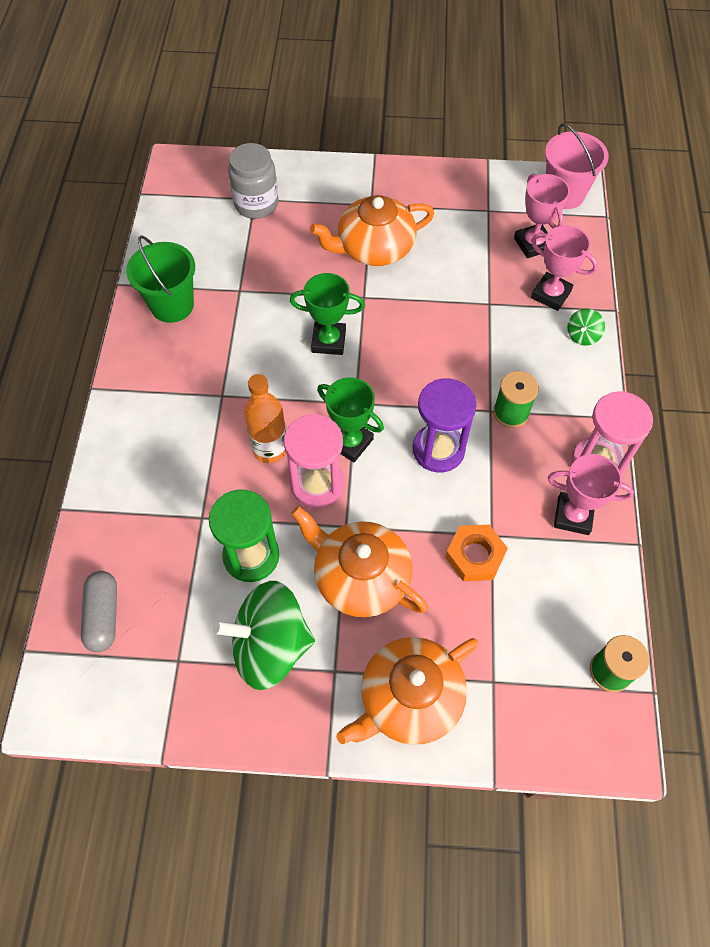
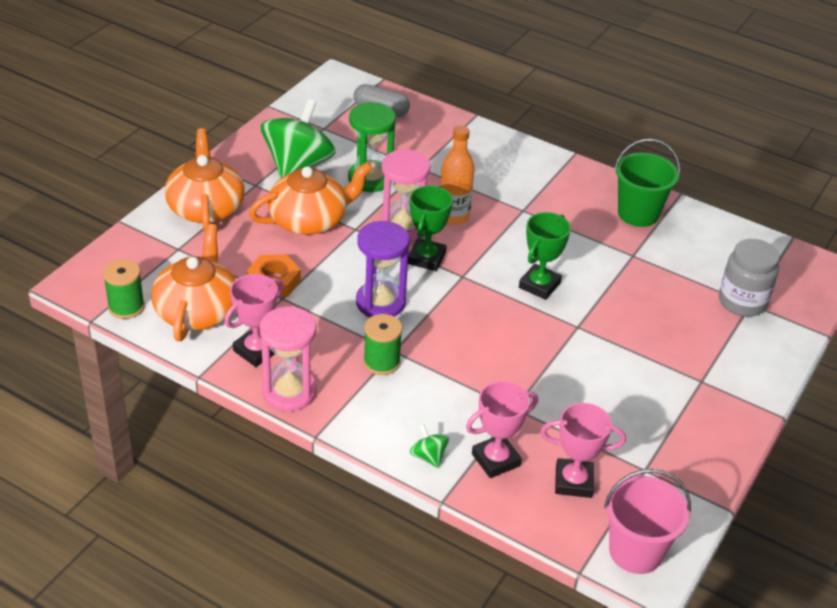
camera: 115 degrees right, 20 degrees down
orange teapot [310,195,435,266] -> orange teapot moved to [151,224,236,341]
green trophy [317,377,384,462] -> green trophy turned 45 degrees counterclockwise [408,186,453,271]

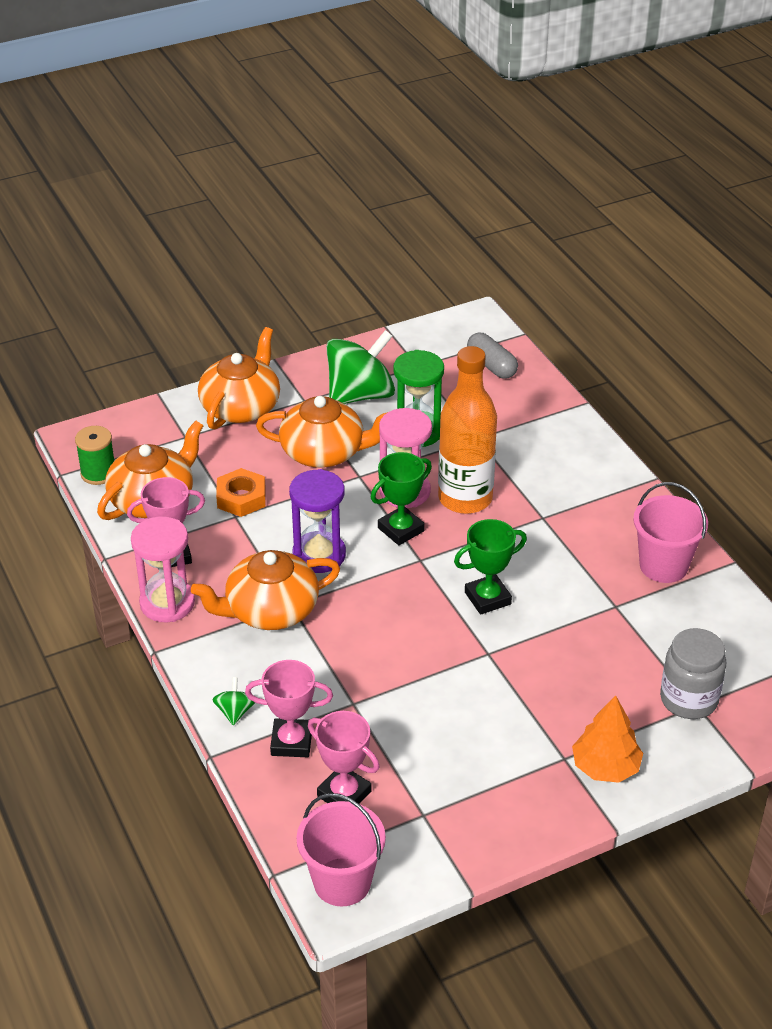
camera: 35 degrees right, 0 degrees up
green spool [363,314,402,375] -> orange teapot [191,550,340,630]
orange bottle [440,125,475,225] -> orange bottle [438,346,497,514], size x1.54
green bucket [614,139,680,227] -> pink bucket [633,482,708,583]
none -> orange tree [572,695,643,783]

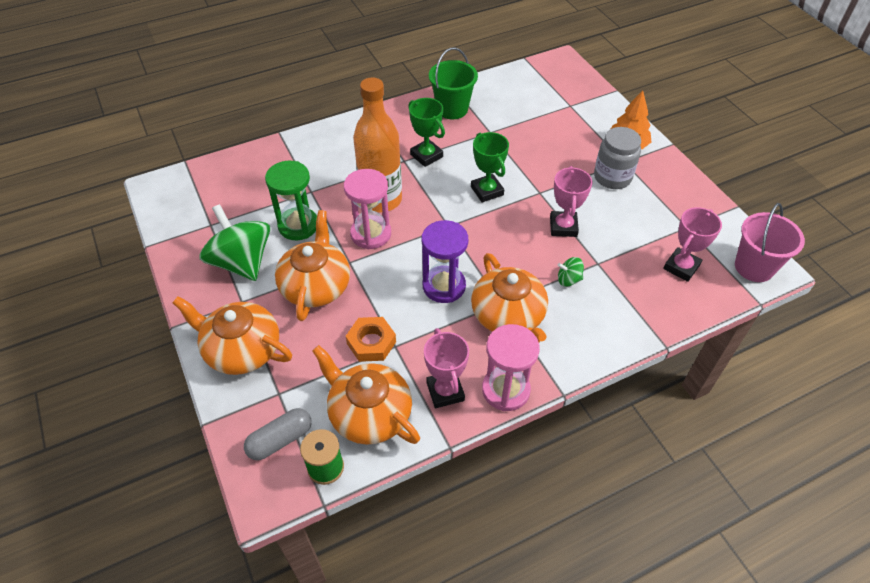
camera: 90 degrees left, 10 degrees up
green spinning top [212,677,255,725] -> green spinning top moved to [558,257,584,287]
pink trophy [245,660,333,757] -> pink trophy moved to [550,166,592,237]
green trophy [371,452,432,545] -> green trophy moved to [408,98,445,167]
grey capsule [467,333,518,379] -> grey capsule moved to [244,408,312,460]
pink bucket [633,482,708,583] -> green bucket [429,48,478,119]
grey jar [660,628,726,719] -> grey jar moved to [594,127,641,189]

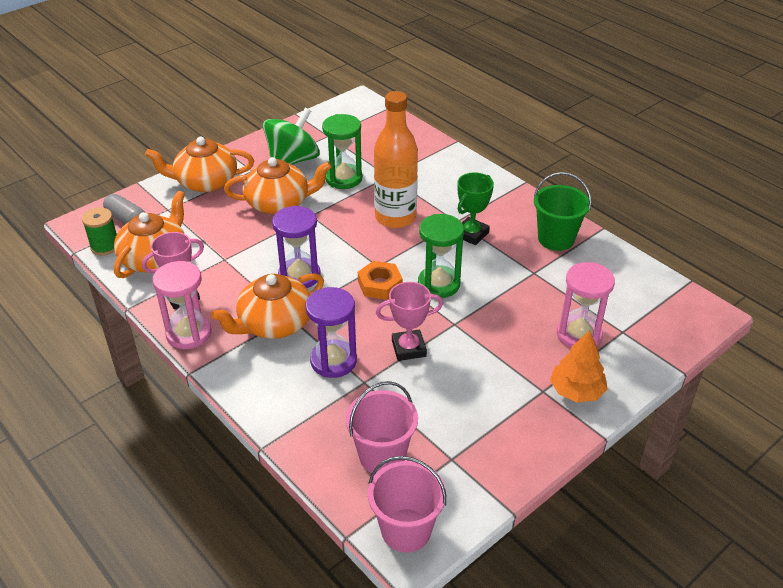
camera: 75 degrees right, 10 degrees down
orange teapot [173,297,292,375] -> orange teapot turned 105 degrees counterclockwise [145,137,254,192]
pink hourglass [344,169,391,249] -> pink hourglass moved to [557,262,615,348]
orange nut [346,317,396,362] -> orange nut moved to [358,261,403,300]
green trophy [471,132,509,203] -> green hourglass [418,214,464,298]
green spinning top [558,257,584,287] -> purple hourglass [305,287,357,378]
grey jar [594,127,641,189] -> none
pink trophy [663,207,722,282] -> pink bucket [346,381,418,474]

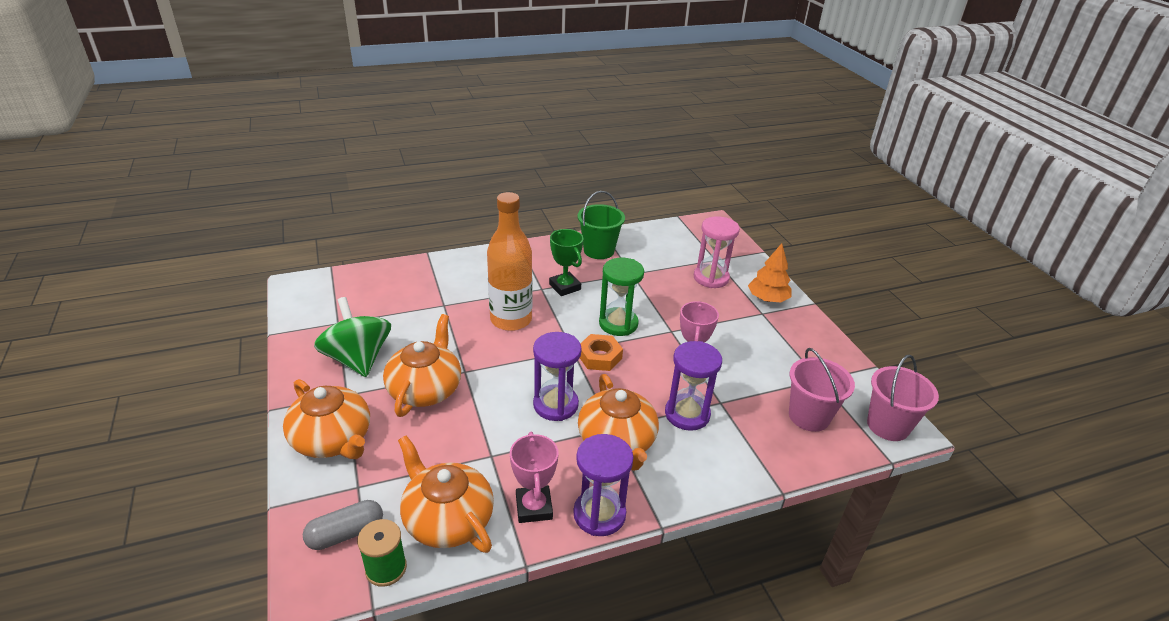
camera: 70 degrees left, 5 degrees down
orange teapot [145,137,254,192] -> orange teapot turned 60 degrees counterclockwise [283,379,370,459]
pink hourglass [153,261,212,349] -> purple hourglass [573,434,633,536]
green hourglass [322,114,363,189] -> none

